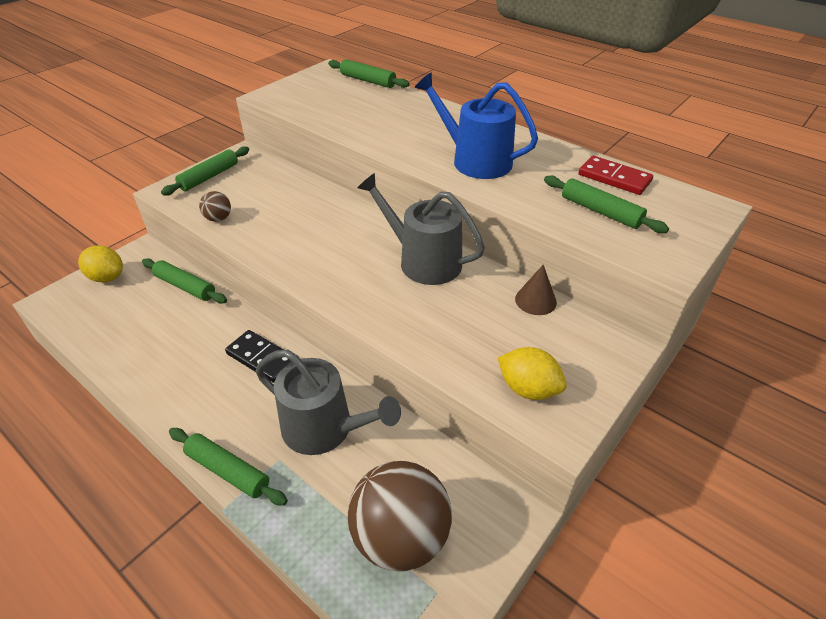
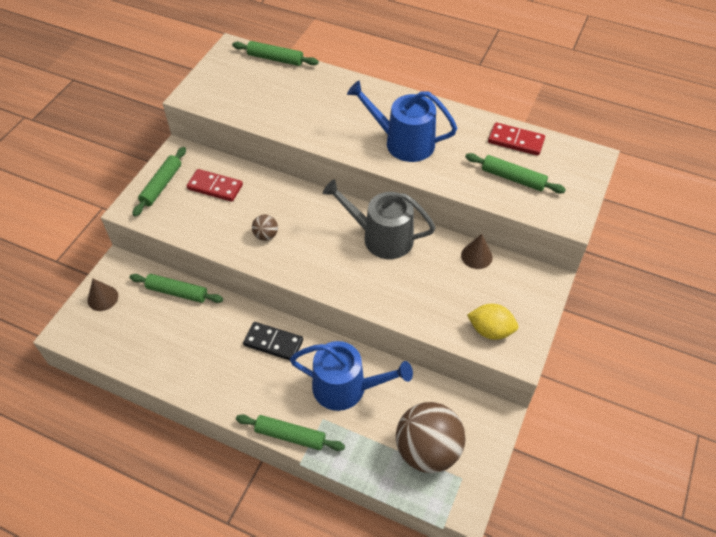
camera: 15 degrees left, 10 degrees up
yellow lemon [78,245,123,282] -> brown cone [87,279,118,311]
brown ball [199,191,231,222] -> brown ball moved to [252,214,278,241]
grey watering can [256,350,401,455] -> blue watering can [290,341,413,411]
none -> red domino [187,169,243,202]

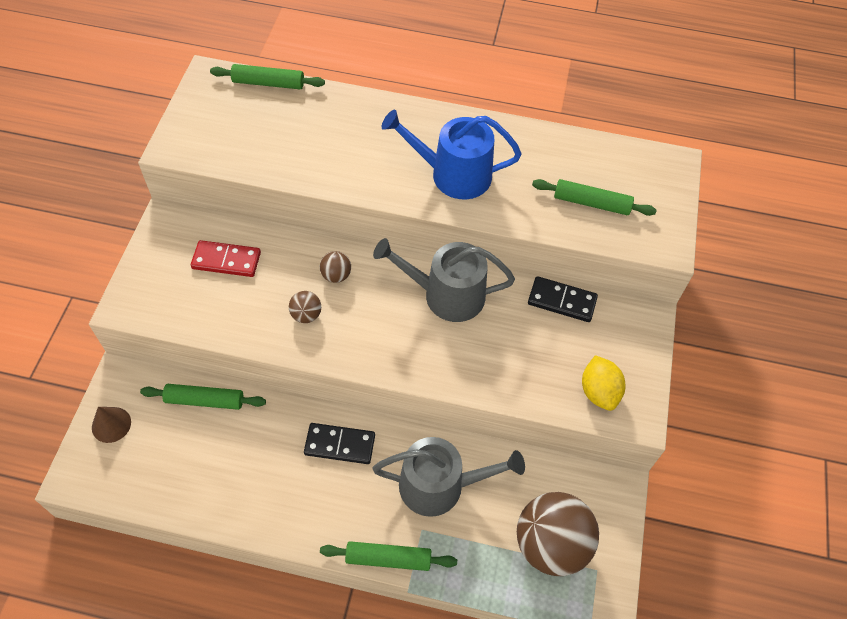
camera: 15 degrees left, 5 degrees up
green rolling pin [132,147,186,217] -> none
blue watering can [290,341,413,411] -> grey watering can [372,437,525,517]
brown cone [461,234,493,269] -> black domino [528,276,598,322]
yellow lemon [467,304,518,340] -> yellow lemon turned 75 degrees clockwise [582,355,626,411]
red domino [488,122,545,156] -> none
none -> brown ball [320,251,351,283]

